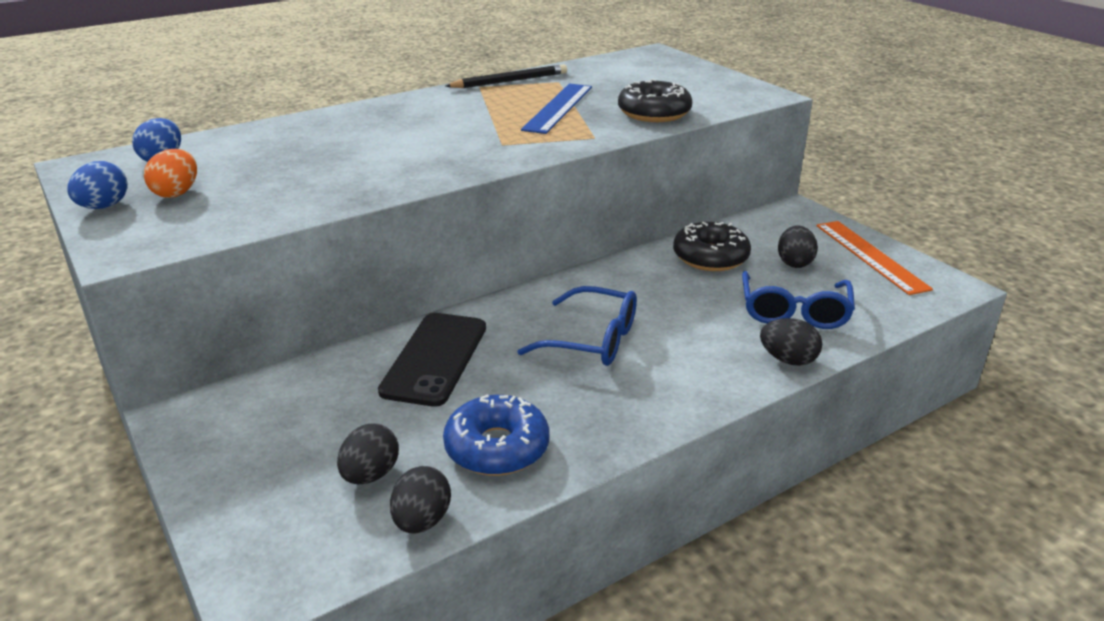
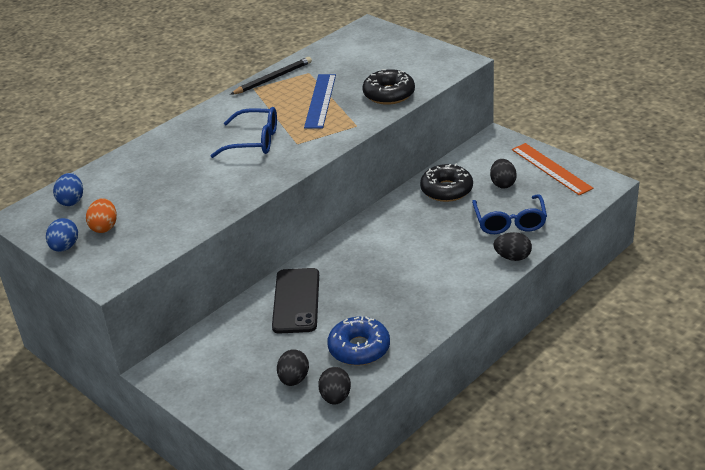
camera: 10 degrees left, 5 degrees up
blue glasses [517,286,637,366] -> blue glasses moved to [210,107,277,158]

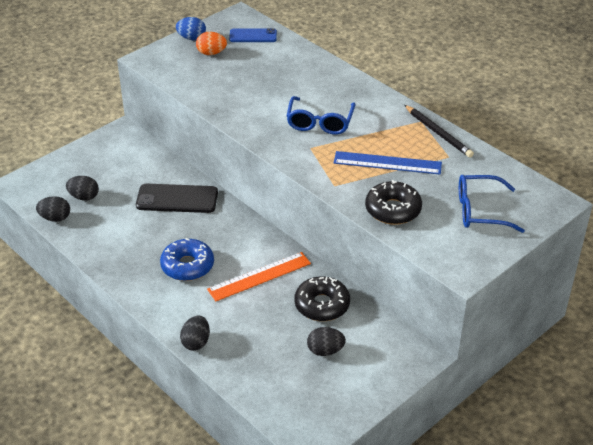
camera: 90 degrees right, 5 degrees up
blue egg [53,173,83,206] -> blue phone [229,28,277,42]
blue donut [327,316,390,366] -> blue donut moved to [160,238,214,281]
blue glasses [472,194,547,234] -> blue glasses moved to [459,175,525,233]
orange ruler [512,143,593,195] -> orange ruler moved to [207,252,311,301]

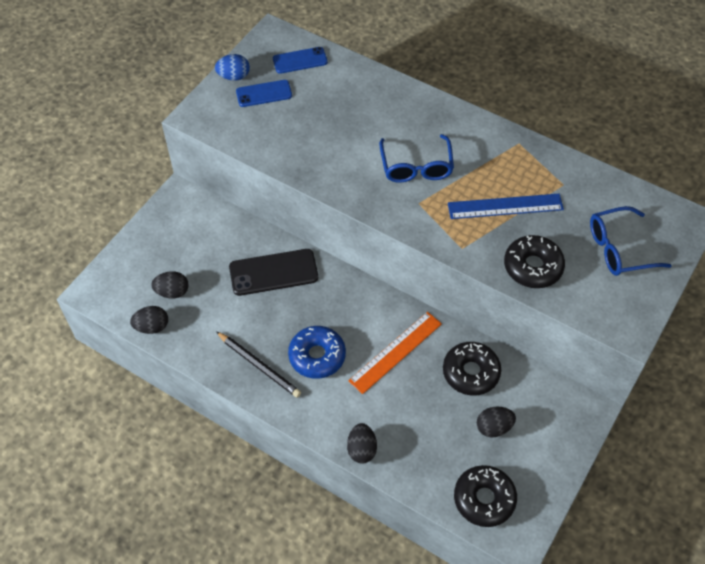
camera: 15 degrees left, 15 degrees up
orange egg [196,32,227,55] -> blue phone [236,80,292,107]
black pencil [404,105,474,158] -> black pencil moved to [216,332,301,398]
none -> black donut [454,465,517,527]

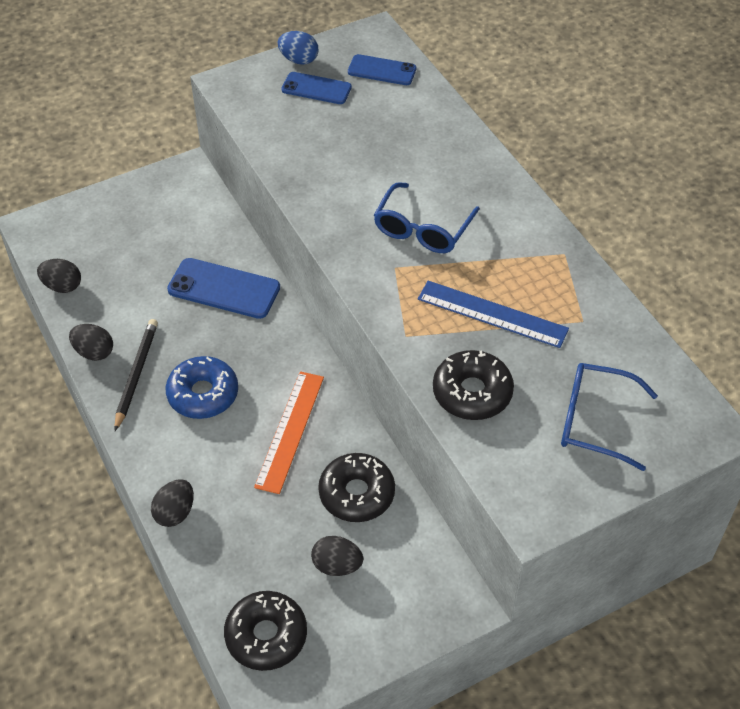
camera: 30 degrees right, 5 degrees down
black egg [151,271,189,298] -> black egg moved to [69,324,113,361]
black pencil [216,332,301,398] -> black pencil turned 150 degrees counterclockwise [114,319,158,431]
black phone [229,249,318,296] -> blue phone [167,258,280,319]
orange ruler [348,312,442,394] -> orange ruler turned 60 degrees counterclockwise [254,371,324,494]

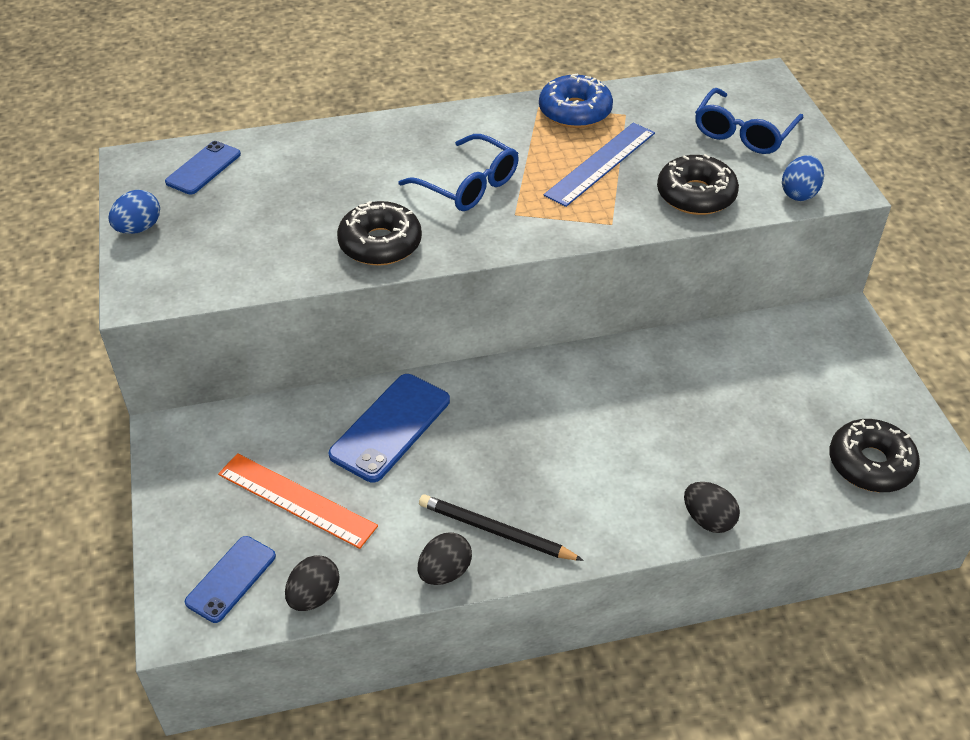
camera: 75 degrees left, 5 degrees down
blue donut [166,356,238,419] -> blue donut moved to [539,74,613,128]
orange ruler [254,371,324,494] -> orange ruler moved to [218,453,378,549]
blue phone [281,72,352,104] -> blue phone moved to [185,536,276,623]
black egg [311,536,363,576] -> none
black donut [318,453,395,522] -> black donut moved to [337,201,422,266]
none -> blue egg [782,155,824,201]

